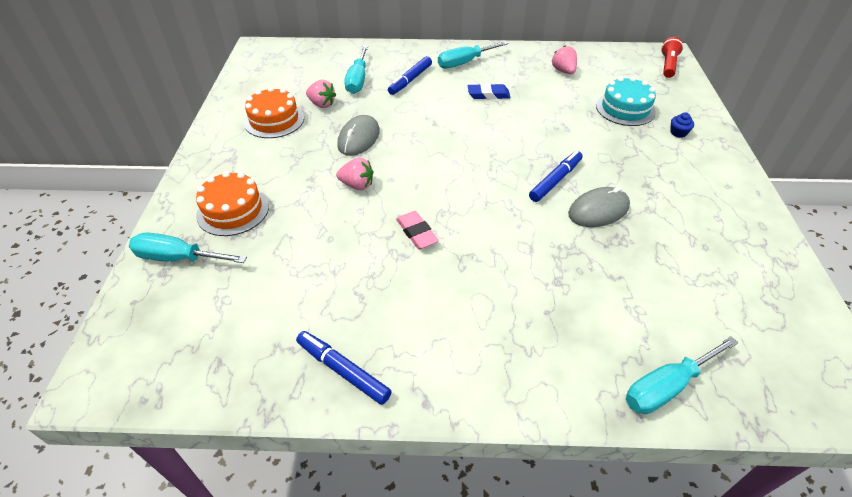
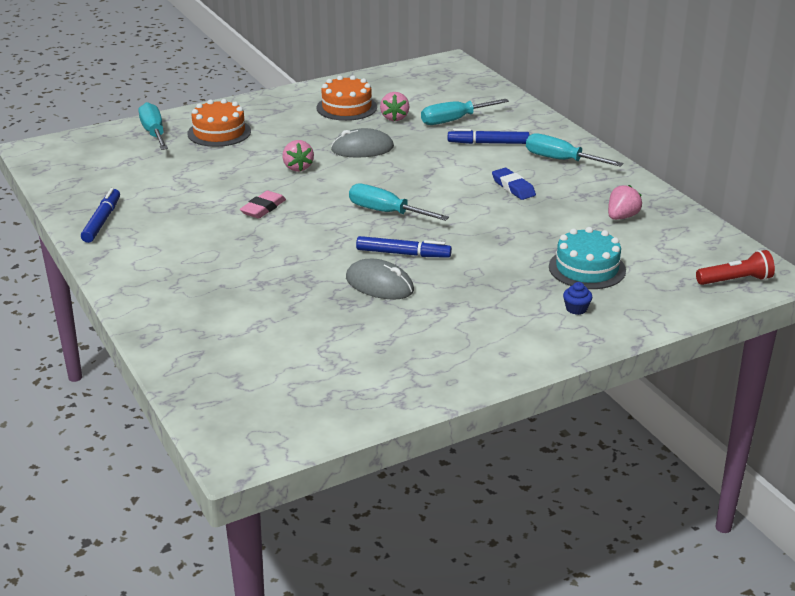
camera: 60 degrees right, 15 degrees down
turquoise screwdriver [626,336,738,414] -> turquoise screwdriver moved to [349,184,449,221]

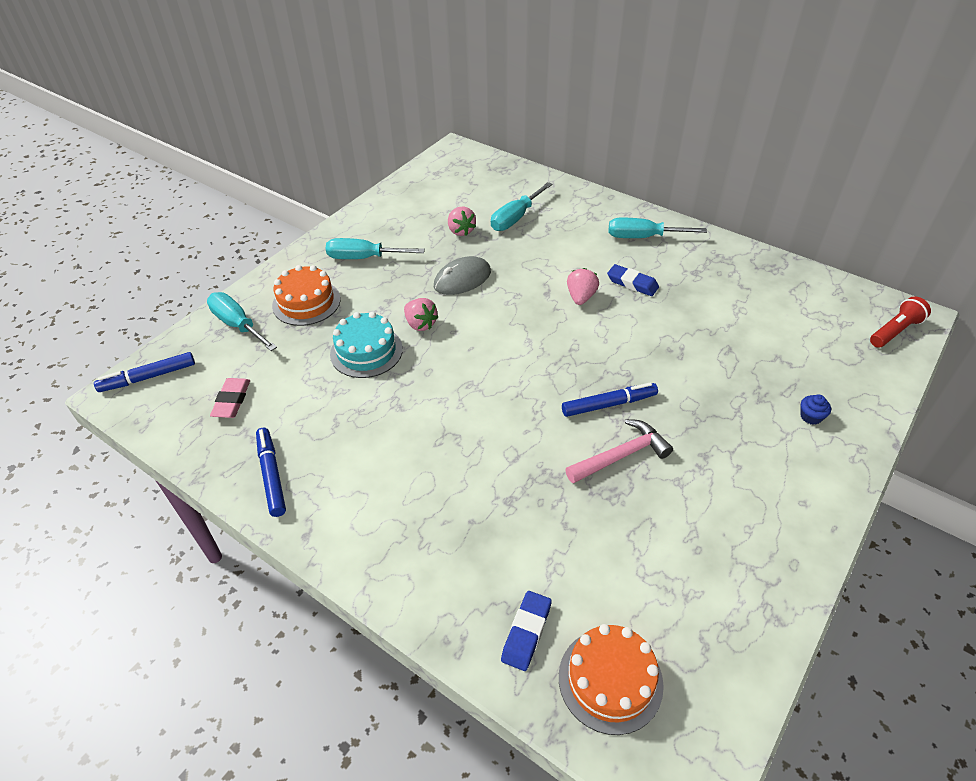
camera: 25 degrees left, 15 degrees up
pink eraser [240,191,286,219] -> pink eraser moved to [210,378,250,418]
orange cake [316,75,377,121] -> orange cake moved to [559,624,664,735]
grey mouse [346,259,414,300] -> pink hammer [565,419,673,484]
turquoise screwdriver [349,184,449,221] -> turquoise screwdriver moved to [326,238,425,259]
blue marker [448,129,529,144] -> blue marker moved to [94,352,195,392]
turquoise cake [549,227,626,289] -> turquoise cake moved to [330,312,403,378]
pink strawberry [608,185,642,220] -> pink strawberry moved to [567,268,599,305]
none -> blue eraser [501,591,552,671]

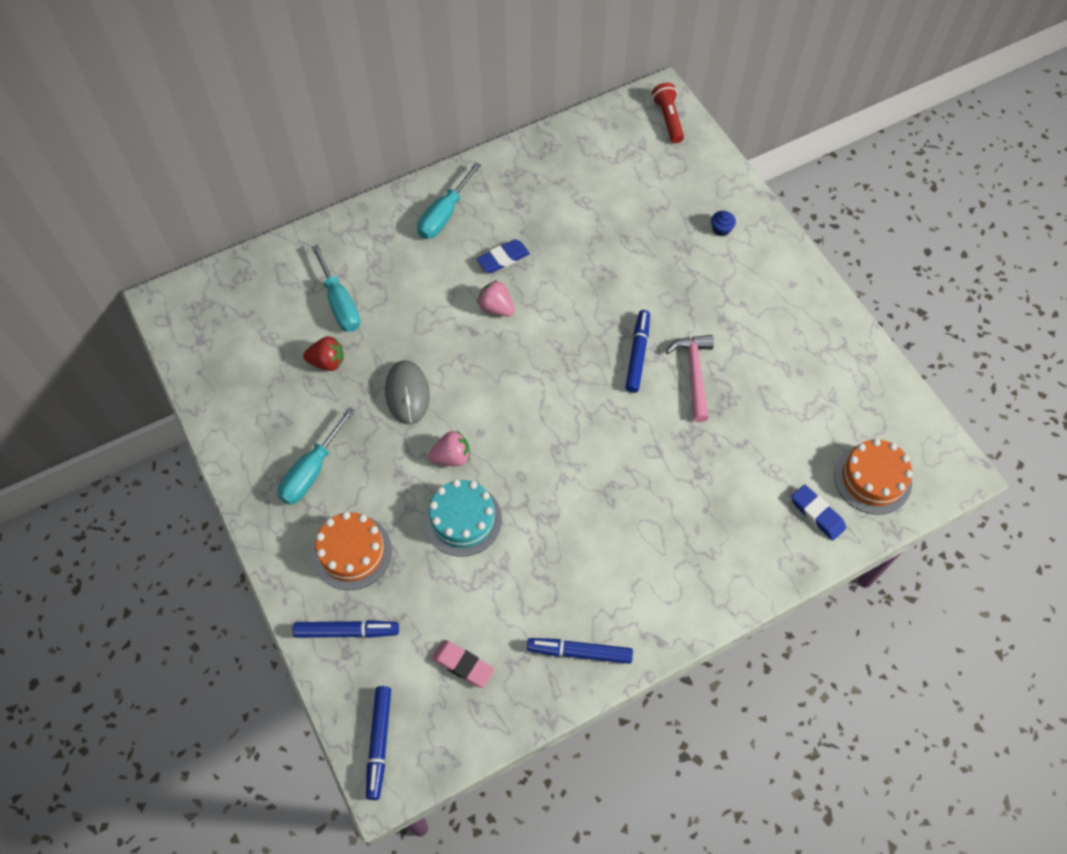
camera: 65 degrees left, 15 degrees up
turquoise screwdriver [207,292,277,351] -> blue marker [293,620,399,638]
pink strawberry [448,206,476,236] -> red strawberry [303,336,343,371]

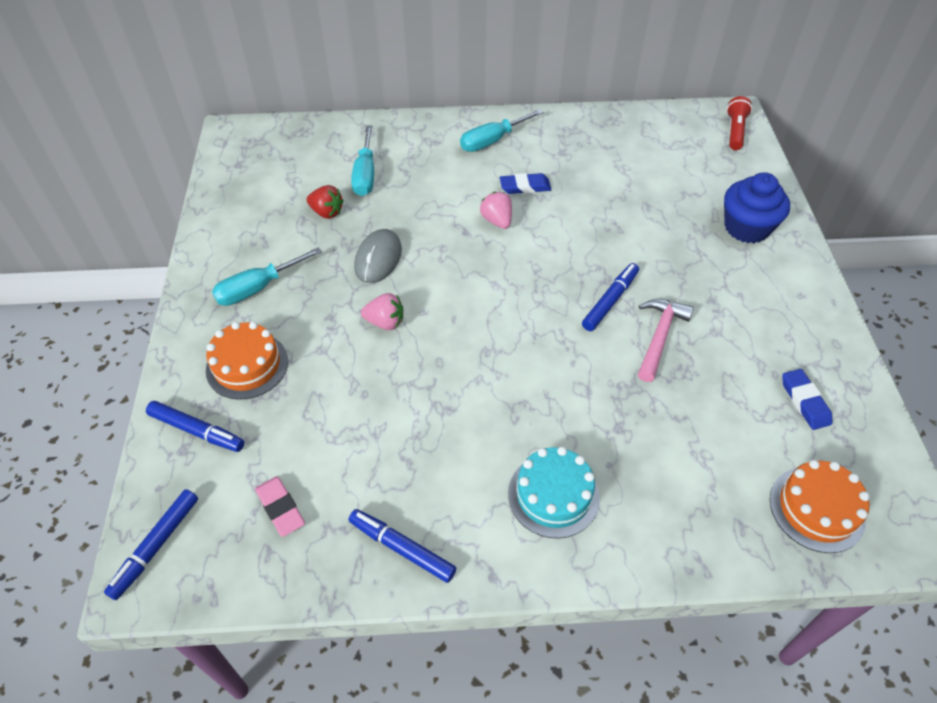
camera: 25 degrees right, 10 degrees down
turquoise cake [424,479,502,557] -> turquoise cake moved to [508,447,600,538]
blue cupcake [711,211,736,236] -> blue cupcake [724,172,790,243], size x2.46
blue eraser [791,485,846,541] -> blue eraser moved to [782,369,832,430]

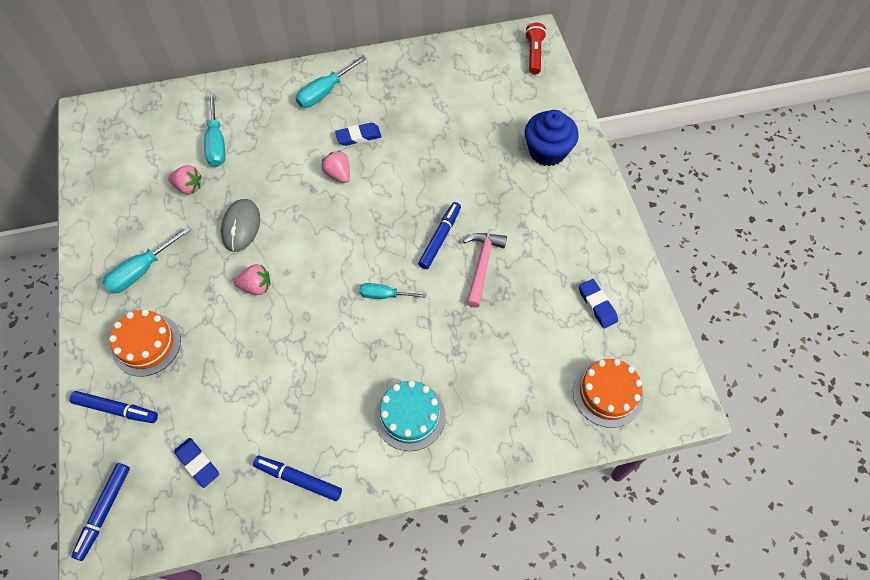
camera: 10 degrees left, 10 degrees up
pink eraser [255,476,305,537] -> blue eraser [174,438,219,488]
red strawberry [306,185,344,219] -> pink strawberry [168,165,202,194]
none -> turquoise screwdriver [359,283,426,299]

